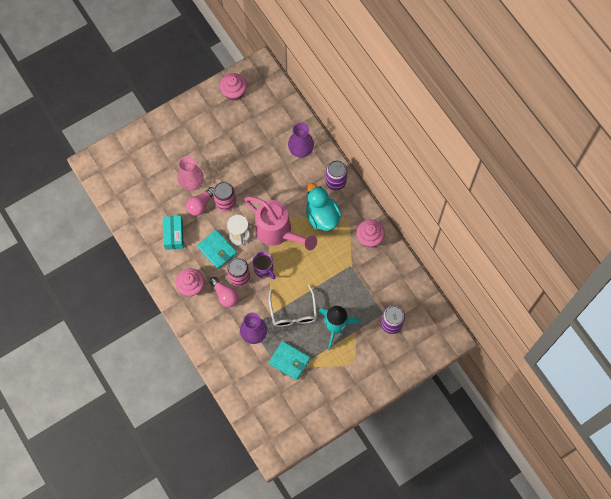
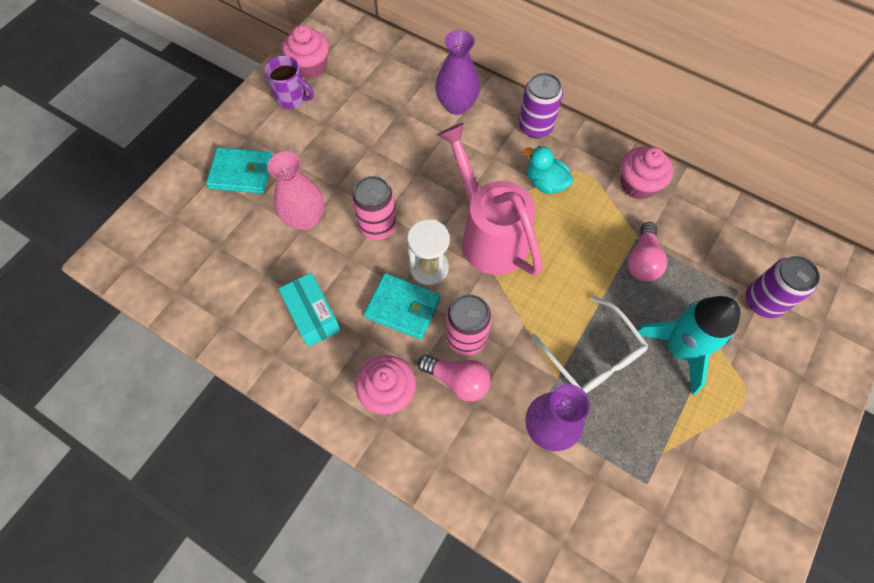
camera: 25 degrees left, 5 degrees down
pink light bulb [186,187,214,216] -> pink light bulb moved to [627,222,667,281]
pink watering can [244,196,317,250] -> pink watering can turned 135 degrees counterclockwise [437,123,542,276]
purple mug [253,252,275,280] -> purple mug moved to [265,56,314,109]
turquoise wallet [269,341,310,380] -> turquoise wallet moved to [206,147,272,194]
turquoise duck [306,183,342,231] -> turquoise duck [524,146,573,194], size x0.62

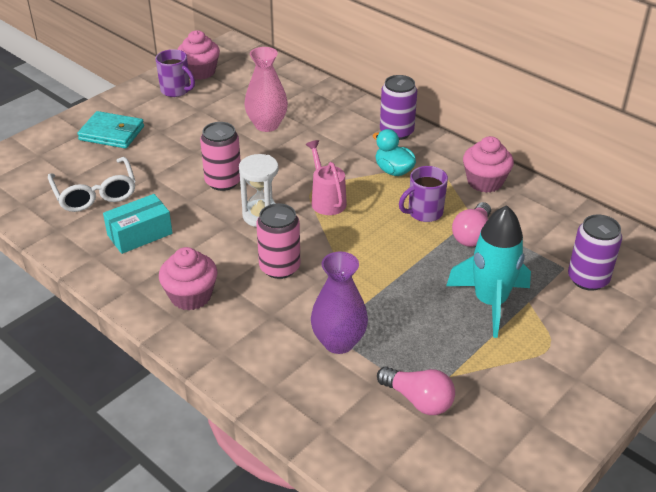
camera: 10 degrees right, 25 degrees down
pink vase [267,151,324,230] -> pink vase moved to [244,47,288,132]
turquoise box [278,273,341,347] -> turquoise box turned 75 degrees clockwise [103,194,172,254]
turquoise wallet [364,273,441,340] -> none
pink light bulb [418,355,491,401] -> pink light bulb moved to [377,366,455,415]
purple vase [435,30,480,115] -> none
pink watering can [437,123,542,276] -> pink watering can [306,140,347,215], size x0.54
white glasses [532,296,648,393] -> white glasses moved to [48,157,136,212]
none -> purple mug [399,166,448,222]

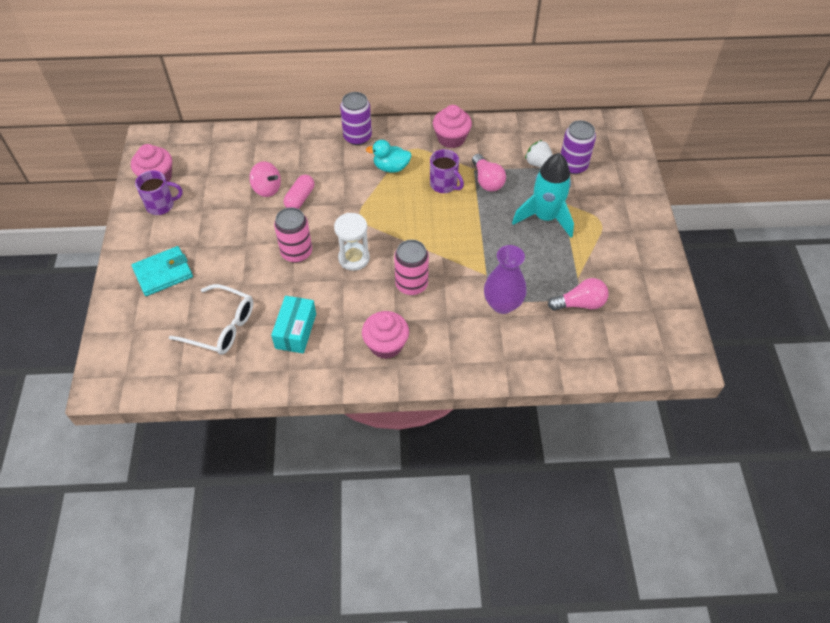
camera: 45 degrees left, 15 degrees up
pink vase [244,47,288,132] -> pink spinning top [249,161,281,197]
pink watering can [306,140,347,215] -> none
purple mug [399,166,448,222] -> purple mug turned 60 degrees counterclockwise [430,149,464,193]
none -> pink capsule [284,175,314,209]
none -> white strawberry [525,140,553,167]

